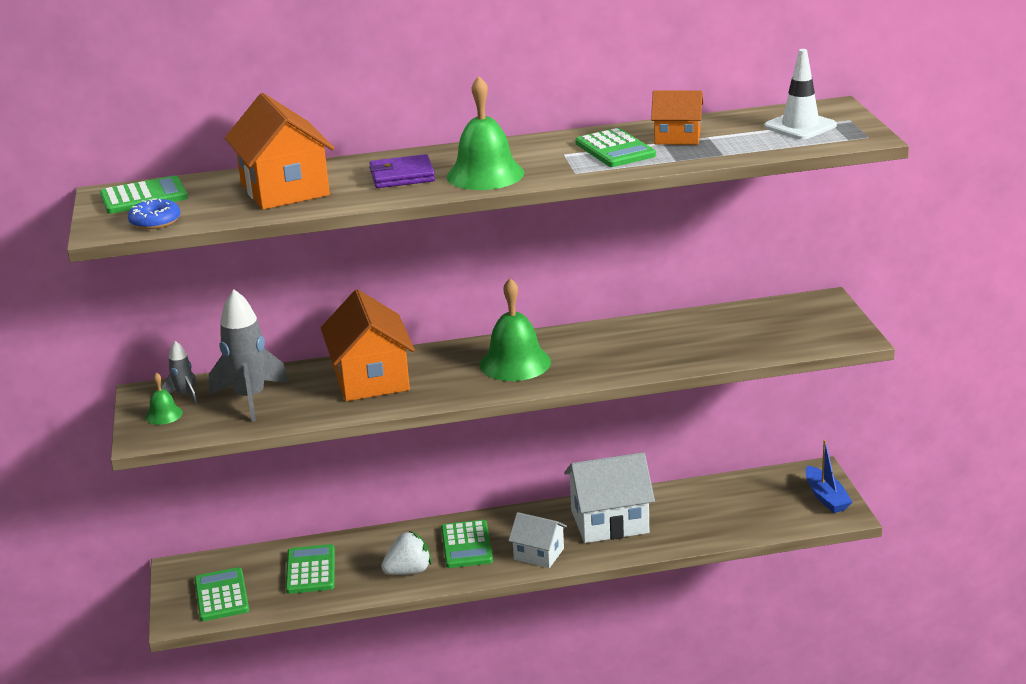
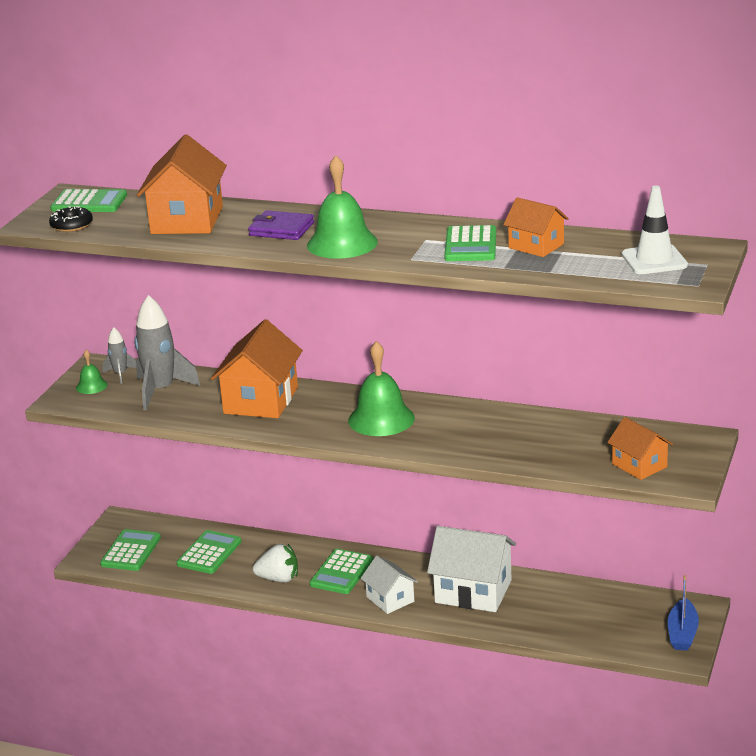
camera: 30 degrees right, 0 degrees up
blue donut [128,198,181,229] -> black donut [49,206,93,232]
none -> orange house [607,417,673,480]

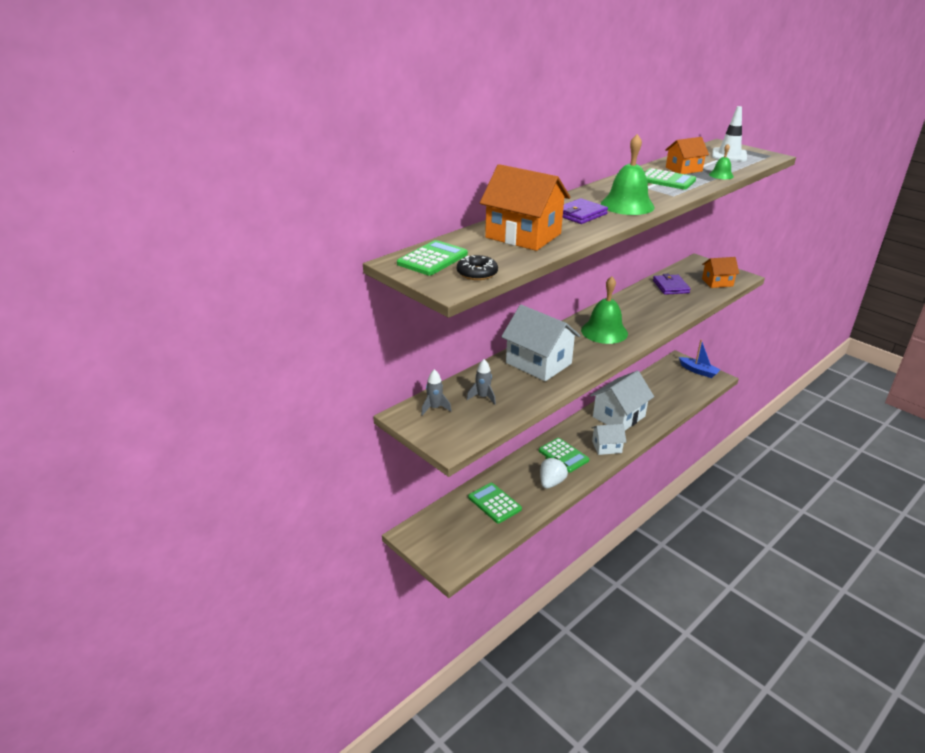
camera: 65 degrees left, 5 degrees up
green bell [76,350,108,394] -> green bell moved to [709,144,734,179]
green calculator [100,529,161,571] -> none
grey rocket [134,295,200,410] -> grey rocket [466,359,496,405], size x0.51
orange house [211,319,303,418] -> white house [501,305,580,381]
none -> purple wallet [653,274,691,295]

